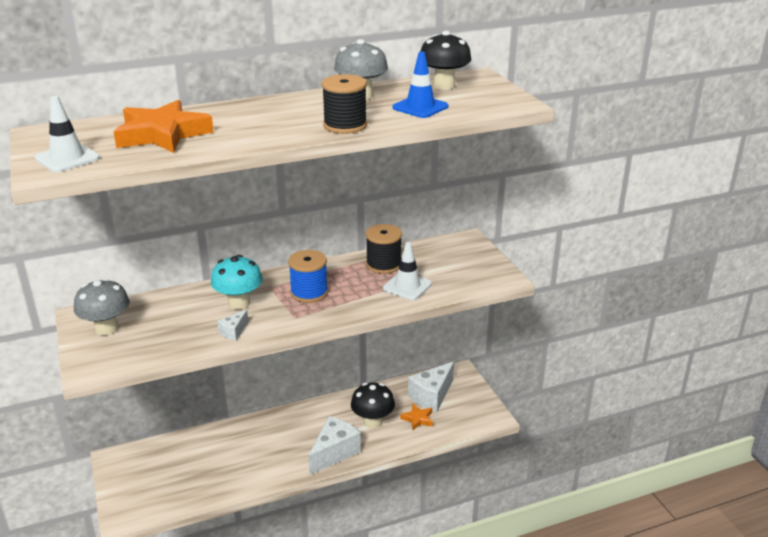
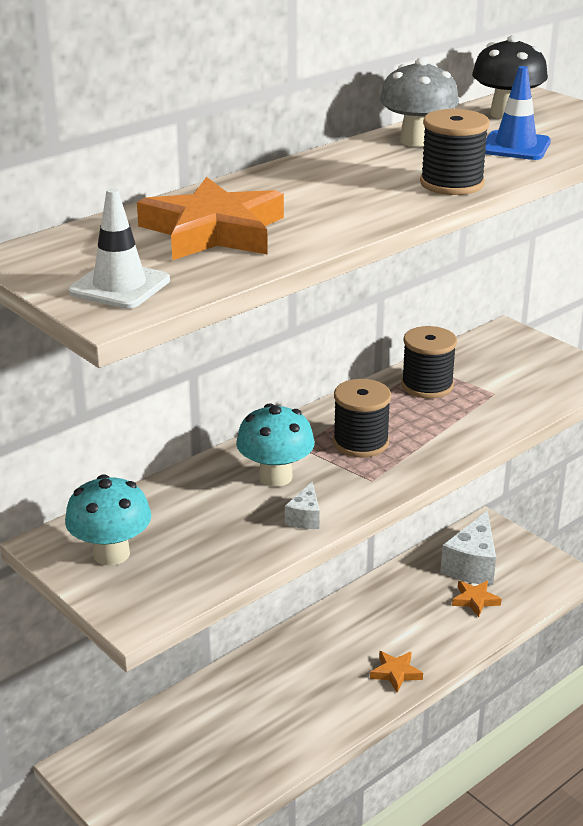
camera: 20 degrees left, 0 degrees up
grey mushroom [74,278,130,336] -> turquoise mushroom [65,474,151,566]
blue spool [288,250,328,303] -> black spool [333,379,391,458]
white cheese [308,416,361,475] -> orange star [370,651,423,692]
black mushroom [351,383,395,429] -> none
white traffic cone [383,242,432,300] -> none

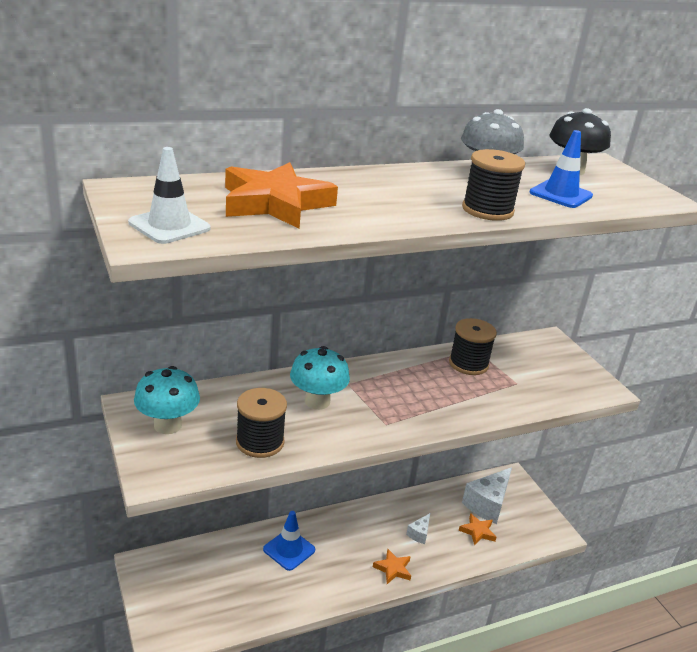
camera: 15 degrees right, 0 degrees up
white cheese [285,482,320,529] -> white cheese moved to [406,513,430,544]
black spool [333,379,391,458] -> black spool moved to [236,388,287,458]
none -> blue traffic cone [263,511,315,571]

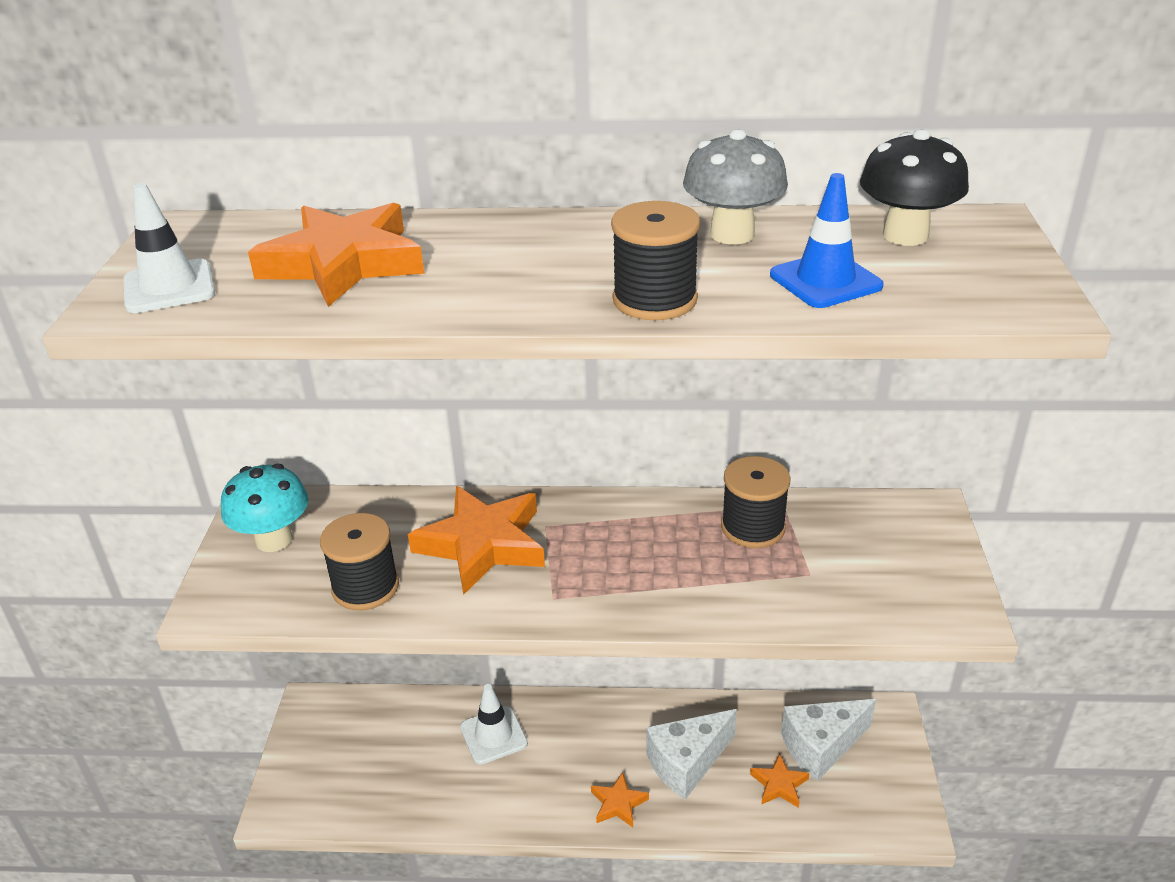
camera: 30 degrees right, 5 degrees up
blue traffic cone [263,511,315,571] -> white traffic cone [460,684,528,765]
turquoise mushroom [290,346,350,410] -> orange star [408,486,545,595]
white cheese [406,513,430,544] -> white cheese [646,709,737,800], size x2.04

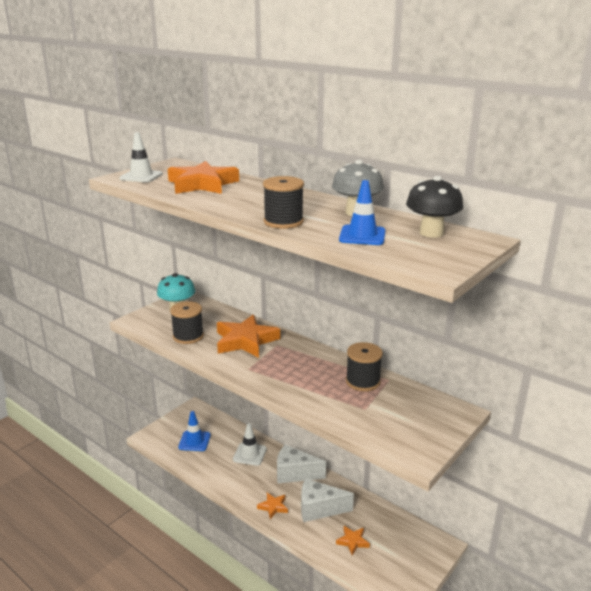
camera: 35 degrees right, 10 degrees down
white cheese [781,699,876,781] -> white cheese moved to [277,445,326,484]
none -> blue traffic cone [178,411,211,451]

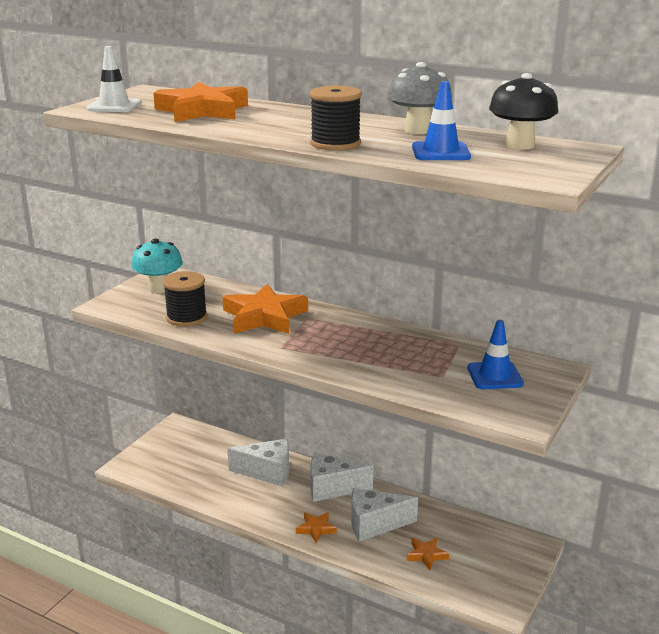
camera: 10 degrees left, 0 degrees up
blue traffic cone [178,411,211,451] -> blue traffic cone moved to [467,320,524,389]
white traffic cone [233,423,267,466] -> white cheese [227,439,289,486]
black spool [346,342,383,391] -> none

